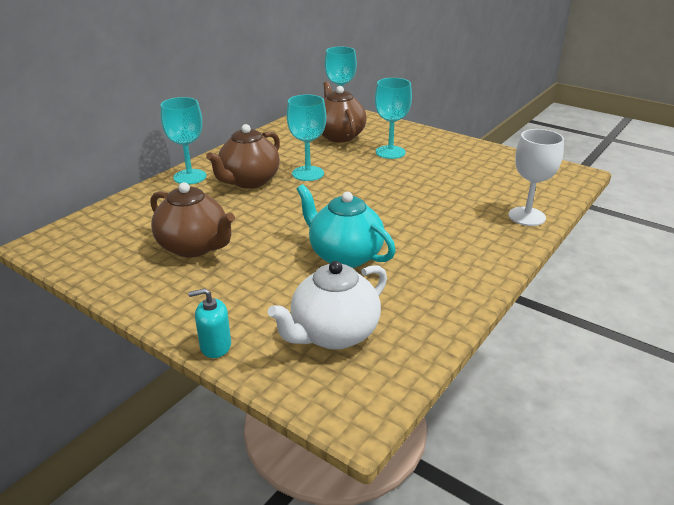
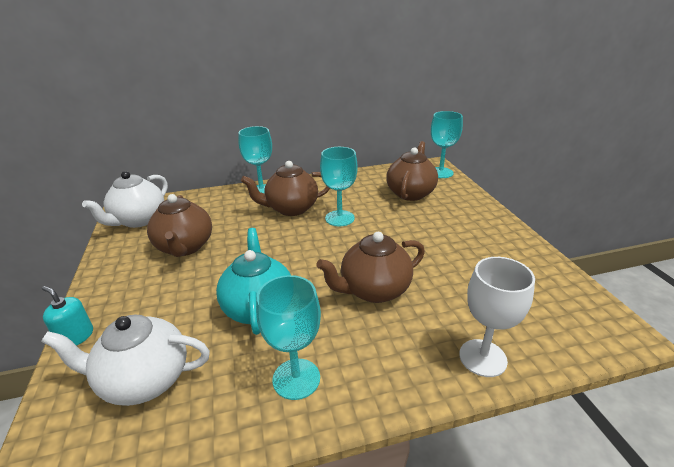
camera: 40 degrees right, 0 degrees up
turquoise goblet [375,78,412,159] -> turquoise goblet moved to [256,275,321,400]
none -> white teapot [82,171,168,228]
none -> brown teapot [317,232,425,303]

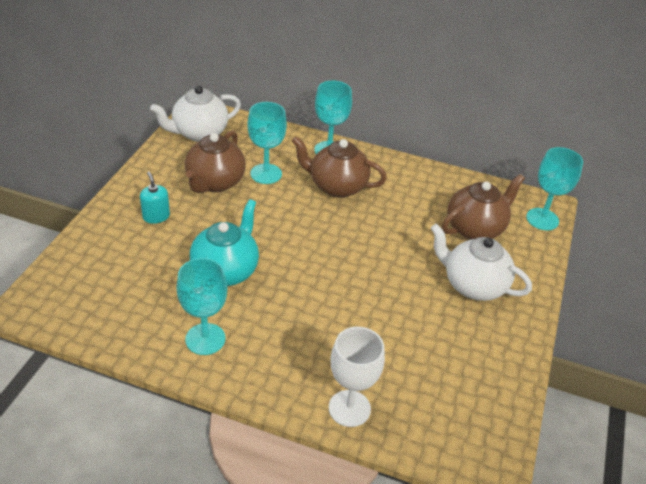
camera: 30 degrees right, 10 degrees up
white teapot [41,315,210,406] -> white teapot moved to [431,224,532,301]
turquoise soap dispenser [42,286,93,346] -> turquoise soap dispenser moved to [140,171,170,224]
brown teapot [317,232,425,303] -> none
turquoise goblet [320,147,358,226] -> turquoise goblet moved to [247,102,287,184]

